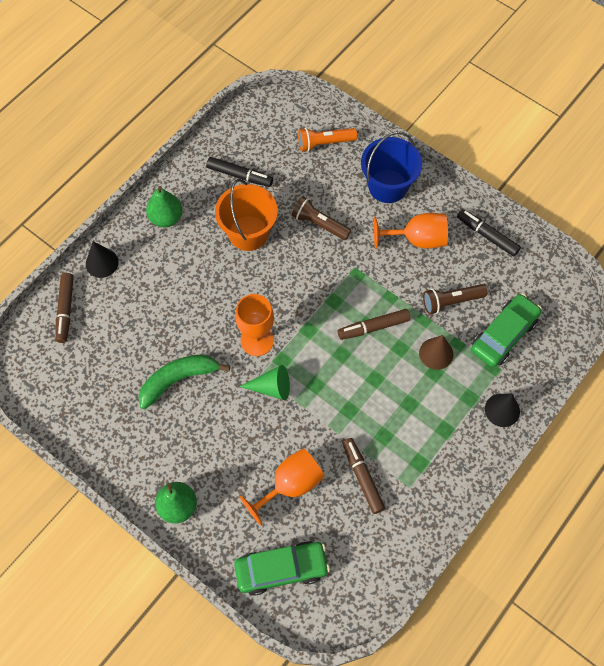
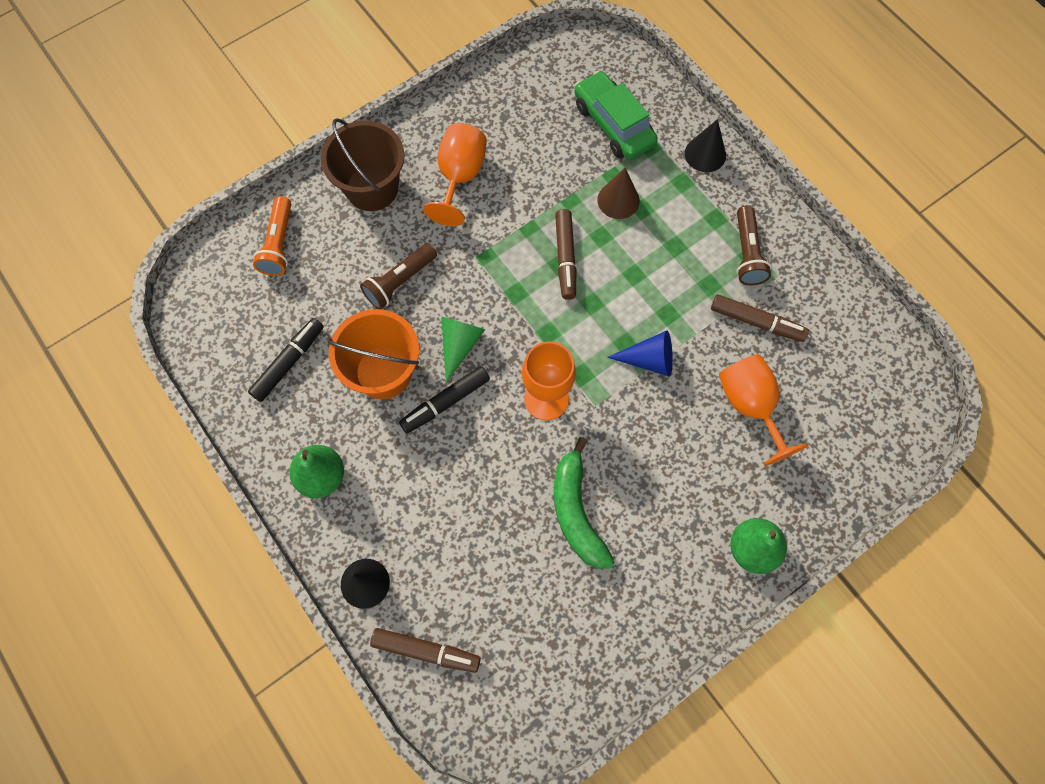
camera: 75 degrees left, 5 degrees up
green car [234,541,330,596] -> none
green cone [239,365,290,400] -> green cone moved to [442,317,485,383]
brown marker [342,438,385,514] -> brown marker turned 150 degrees counterclockwise [711,294,809,342]
blue bucket [361,131,422,203] -> brown bucket [321,118,405,211]
brown flashlight [423,284,487,314] -> brown flashlight moved to [737,205,771,285]
black marker [457,209,521,256] -> black marker moved to [399,366,490,434]
none -> blue cone [607,330,673,377]

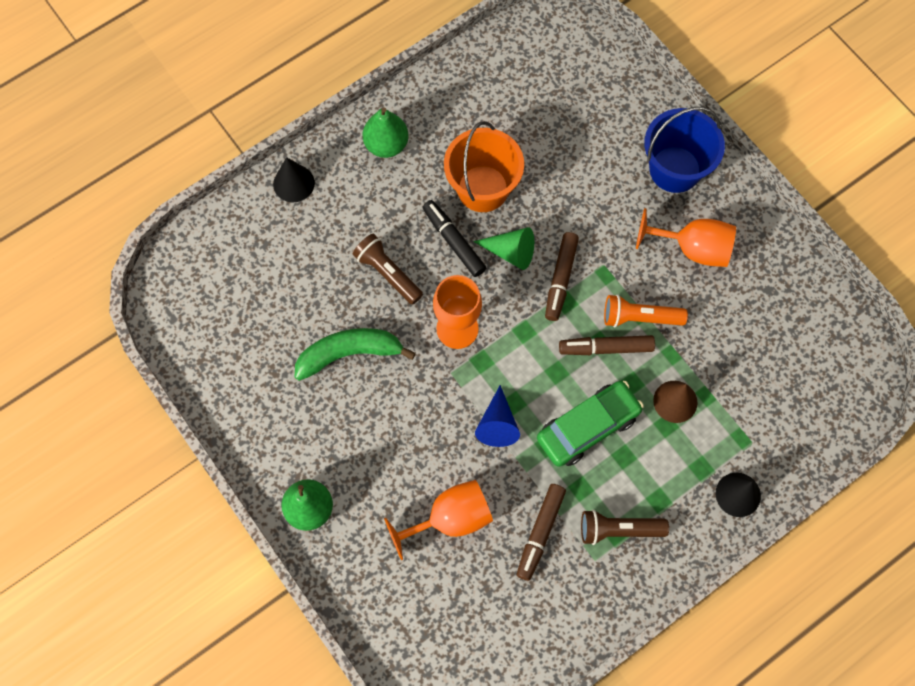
camera: 90 degrees right, 0 degrees up
black marker [248,318,324,402] -> none
orange flashlight [253,196,291,276] -> orange flashlight moved to [604,294,688,327]
brown bucket [321,118,405,211] -> blue bucket [644,107,725,193]
brown flashlight [360,243,437,309] -> brown flashlight moved to [353,234,423,305]
brown marker [370,628,481,673] -> brown marker moved to [545,232,579,321]
green car [574,71,658,160] -> green car moved to [537,381,644,467]

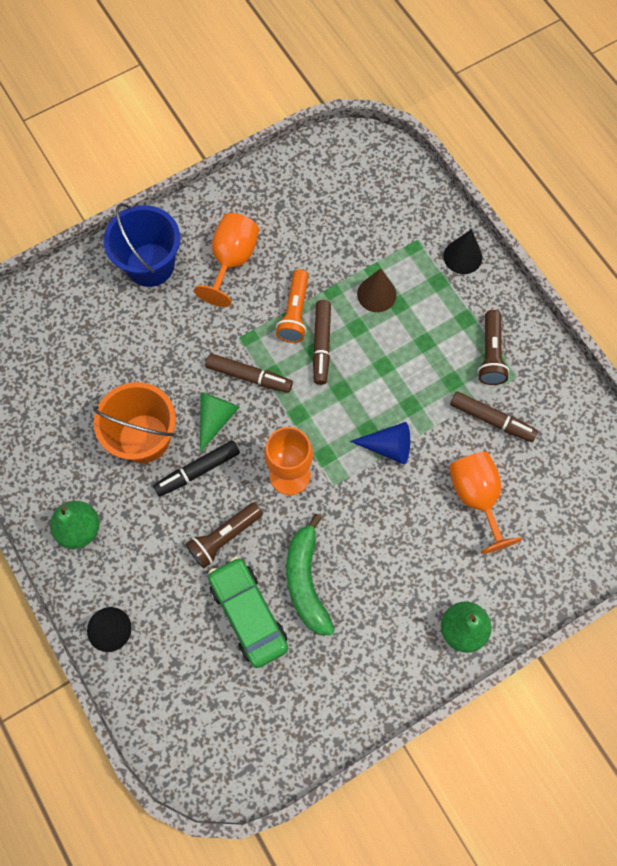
camera: 85 degrees left, 0 degrees up
green car [537,381,644,467] -> green car moved to [208,557,288,668]

